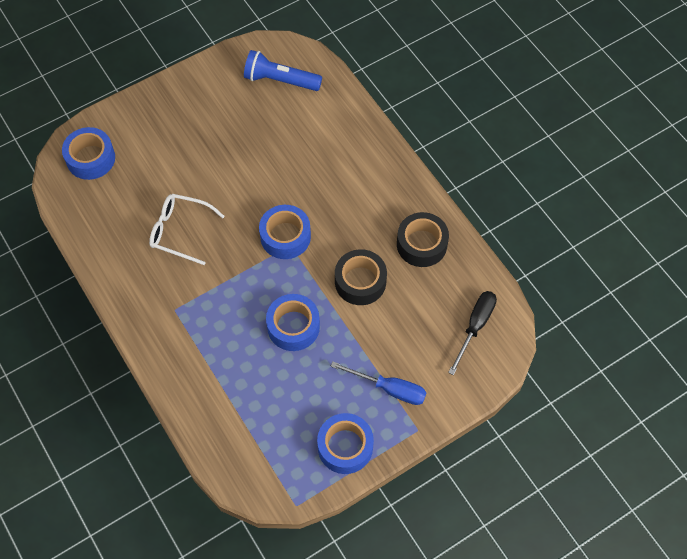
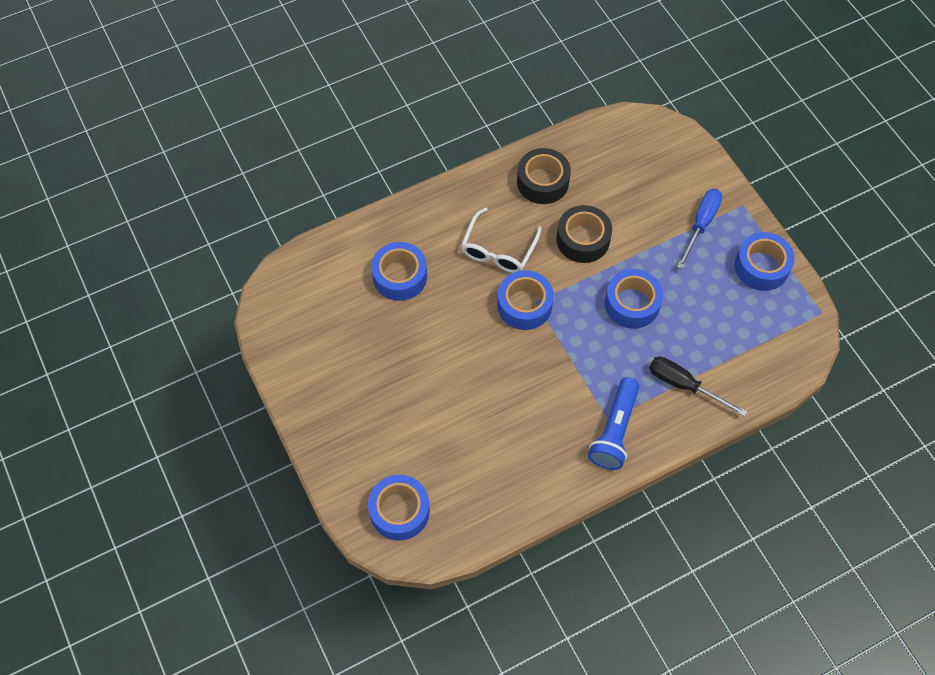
camera: 85 degrees left, 0 degrees up
white glasses [149,194,225,265] -> white glasses moved to [461,207,542,273]
blue flashlight [244,50,322,91] -> blue flashlight moved to [588,377,640,470]
black screwdriver [448,291,497,375] -> black screwdriver moved to [649,357,747,417]
none -> blue tape [371,242,427,301]

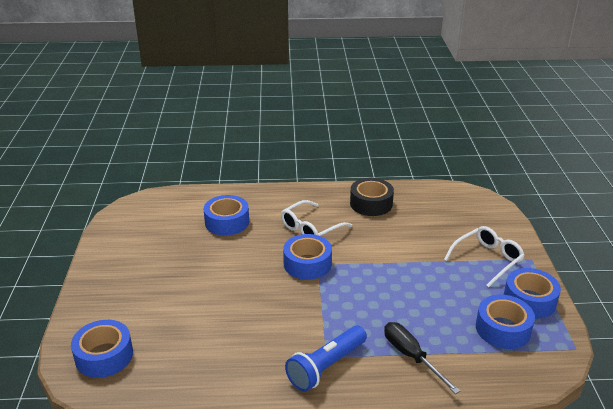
camera: 25 degrees right, 30 degrees down
black tape [556,205,612,263] -> none
blue tape [605,269,663,329] -> blue tape moved to [476,295,535,349]
blue screwdriver [677,189,723,269] -> white glasses [444,226,525,287]

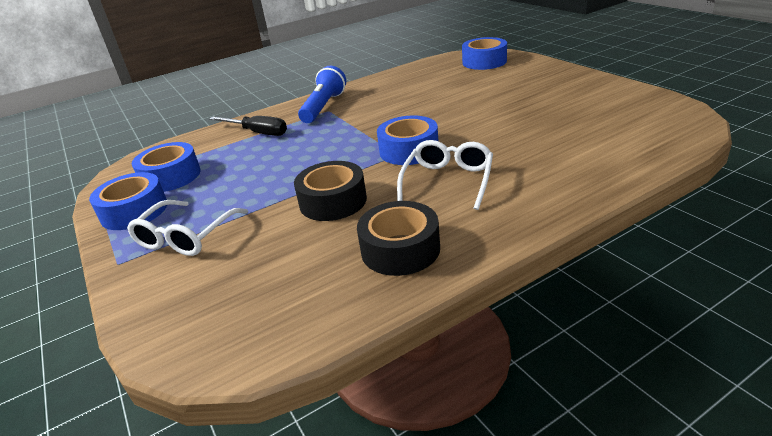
camera: 155 degrees right, 0 degrees up
blue tape [204,195,249,236] -> none
none -> black tape [294,161,367,221]

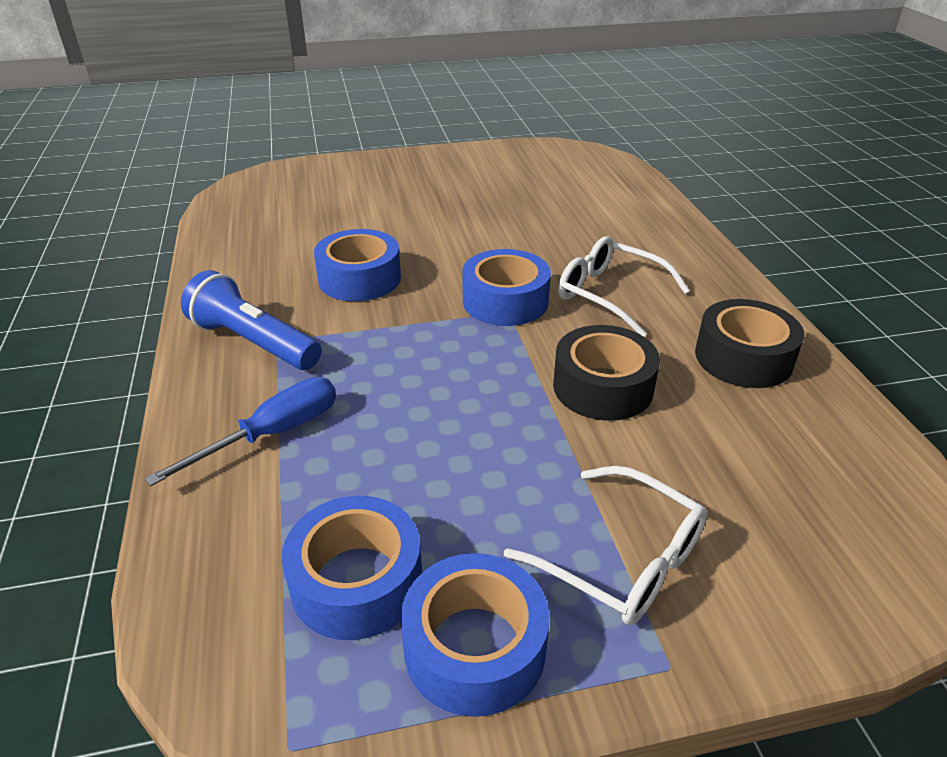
camera: 75 degrees left, 5 degrees up
black screwdriver [209,116,287,136] -> blue screwdriver [144,377,336,486]
blue tape [462,37,507,70] -> blue tape moved to [314,229,401,301]

